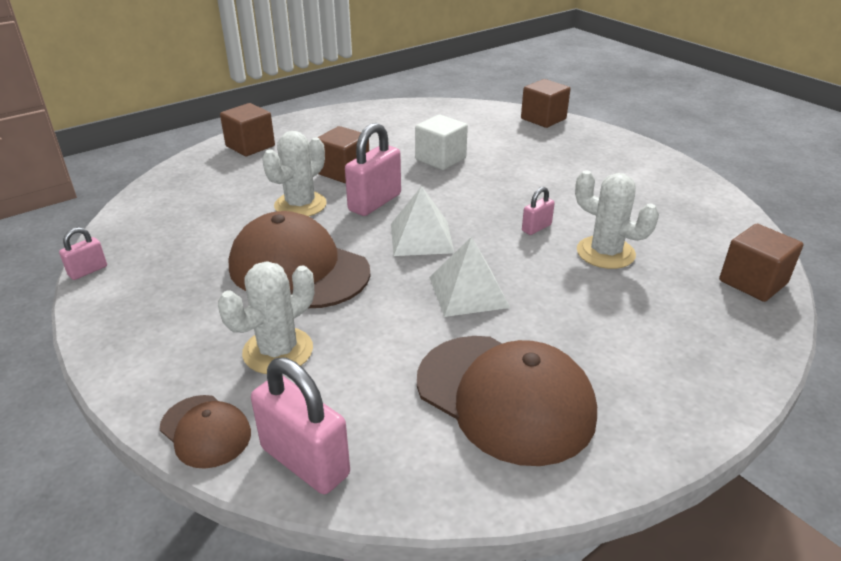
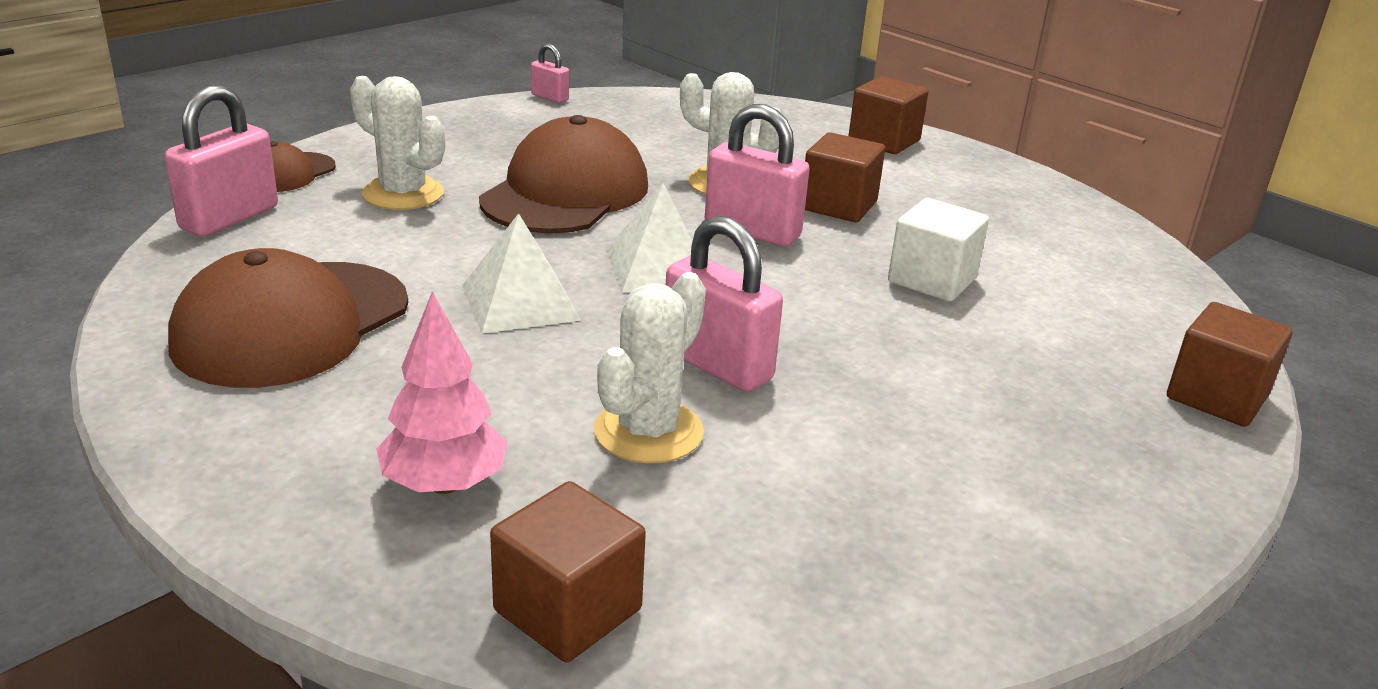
camera: 80 degrees right, 5 degrees down
pink padlock [522,187,555,235] -> pink padlock [666,216,783,392], size x1.93
none -> pink tree [377,291,508,494]

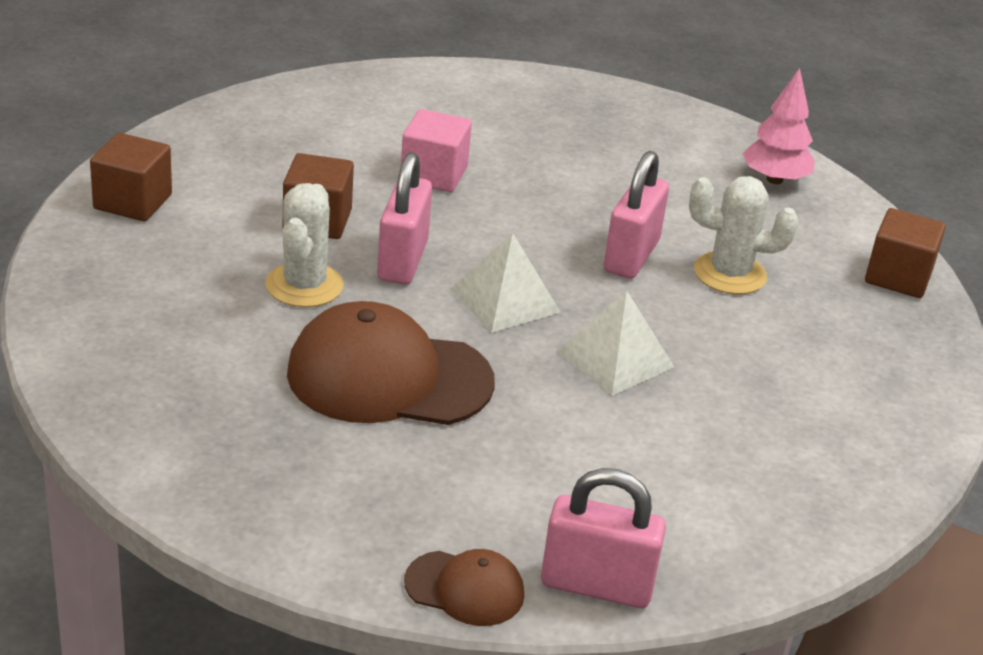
camera: 110 degrees left, 5 degrees up
brown cap [168,248,408,388] -> none
white cactus [350,76,445,210] -> none
pink tree [377,291,508,494] -> pink tree moved to [742,68,815,184]
pink padlock [531,43,569,103] -> none
white cube [888,198,989,302] -> pink cube [401,109,472,192]
brown cube [1167,302,1293,427] -> none

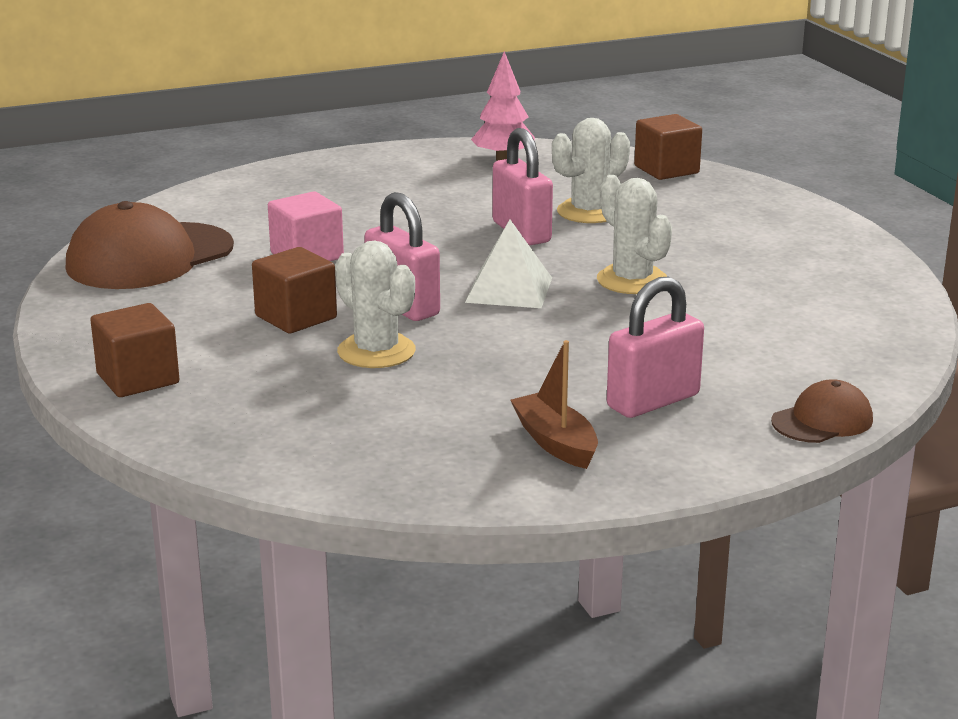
camera: 45 degrees left, 10 degrees down
brown cap [287,301,495,425] -> brown cap moved to [66,201,234,289]
pink padlock [541,468,666,608] -> pink padlock moved to [607,277,704,418]
white pyramid [557,291,674,396] -> white cactus [597,175,672,294]
none -> brown boat [510,340,598,469]

